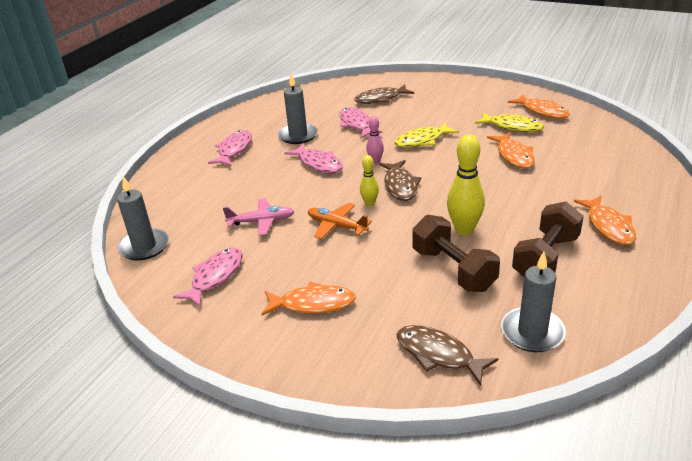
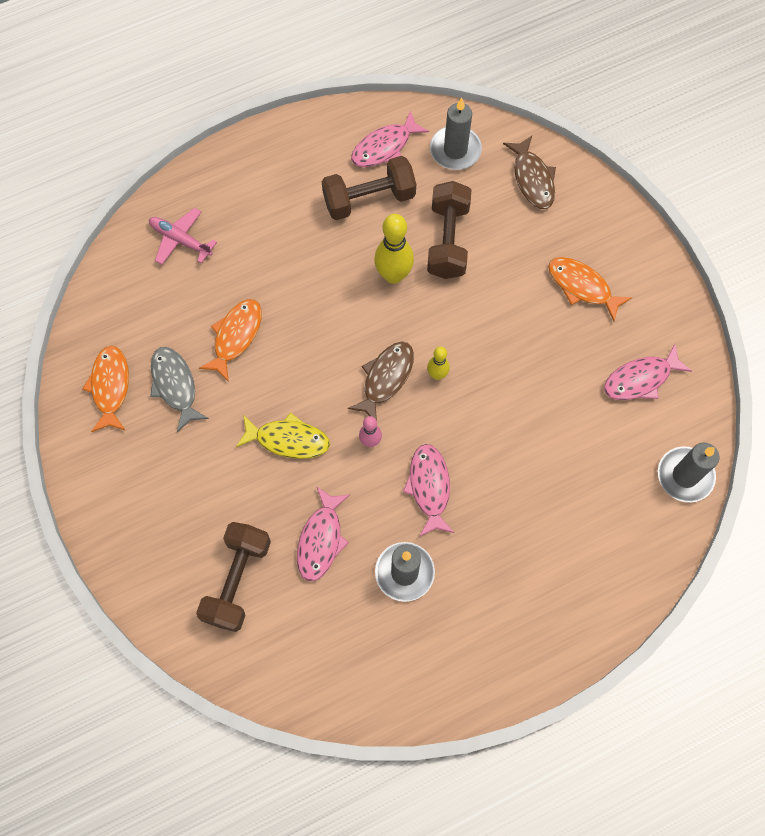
camera: 145 degrees left, 35 degrees up
pink fish [208,130,252,166] -> pink fish moved to [351,110,429,167]
pink plane [223,198,294,236] -> pink plane moved to [149,208,217,265]
orange plane [308,203,372,239] -> none
brown fish [354,84,414,104] -> brown dumbbell [196,522,271,632]
yellow fish [475,112,544,132] -> grey fish [150,347,209,432]
orange fish [574,195,636,245] -> none

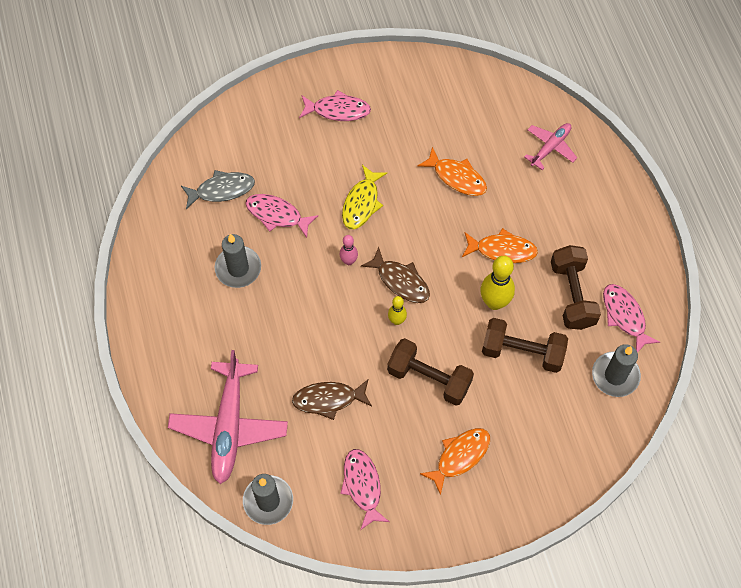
camera: 100 degrees right, 5 degrees down
orange fish [82,346,129,432] -> orange fish moved to [462,228,538,263]
grey fish [150,347,209,432] -> grey fish moved to [181,170,255,209]
brown dumbbell [196,522,271,632] -> brown dumbbell moved to [387,338,474,406]
pink fish [403,444,454,537] -> pink fish moved to [299,90,371,121]
brown fish [503,136,556,209] -> brown fish moved to [292,380,372,420]
none -> pink plane [168,350,288,484]

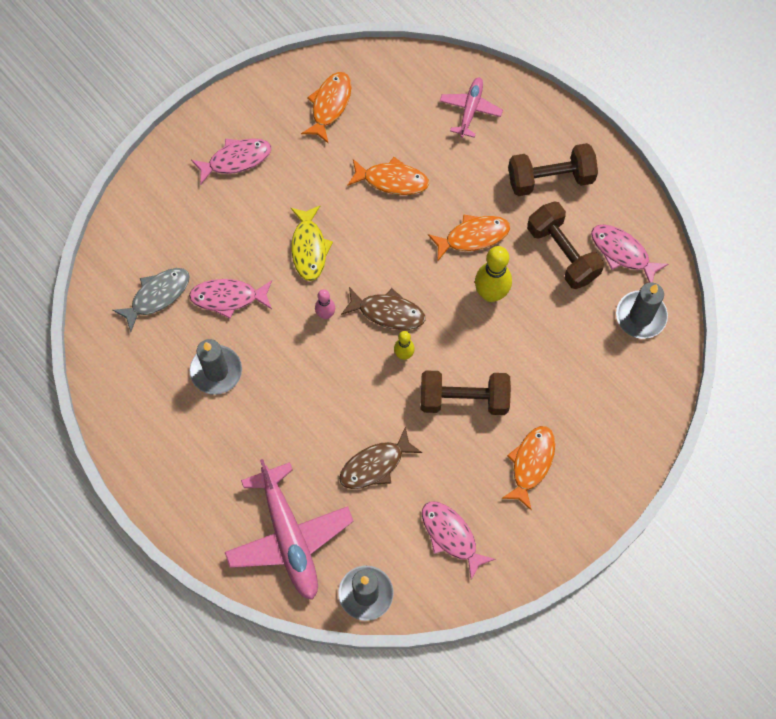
camera: 25 degrees left, 5 degrees up
brown dumbbell [482,318,568,373] -> brown dumbbell moved to [508,143,598,196]
none -> orange fish [301,72,351,144]

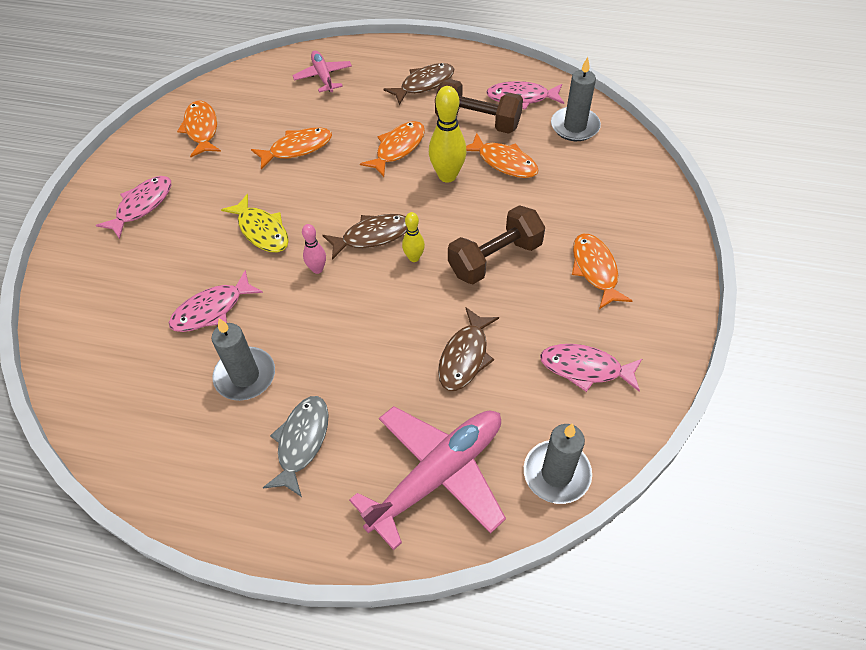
camera: 35 degrees left, 15 degrees down
grey fish [113,268,190,332] -> grey fish moved to [263,396,329,497]
pink plane [225,459,354,600] -> pink plane turned 75 degrees counterclockwise [349,406,506,550]
brown dumbbell [508,143,598,196] -> brown fish [383,63,454,105]
none -> orange fish [466,133,539,178]

